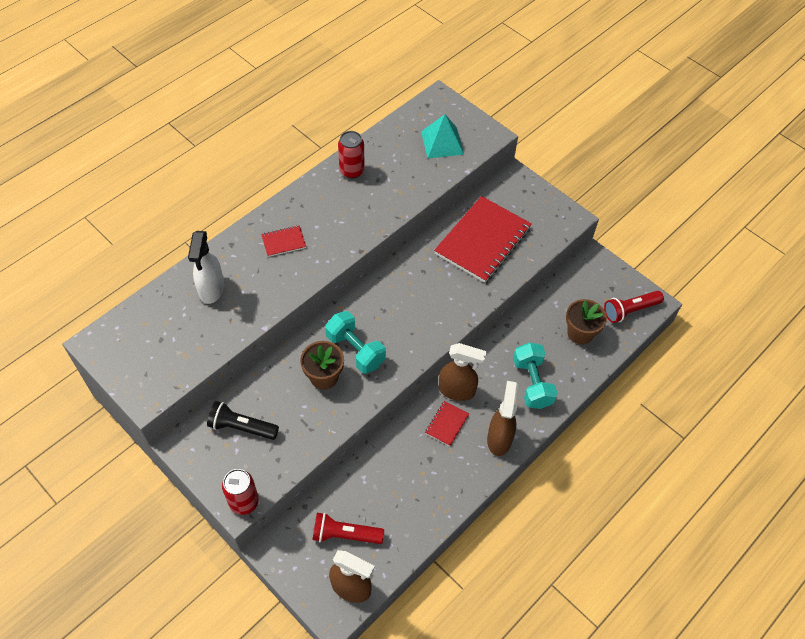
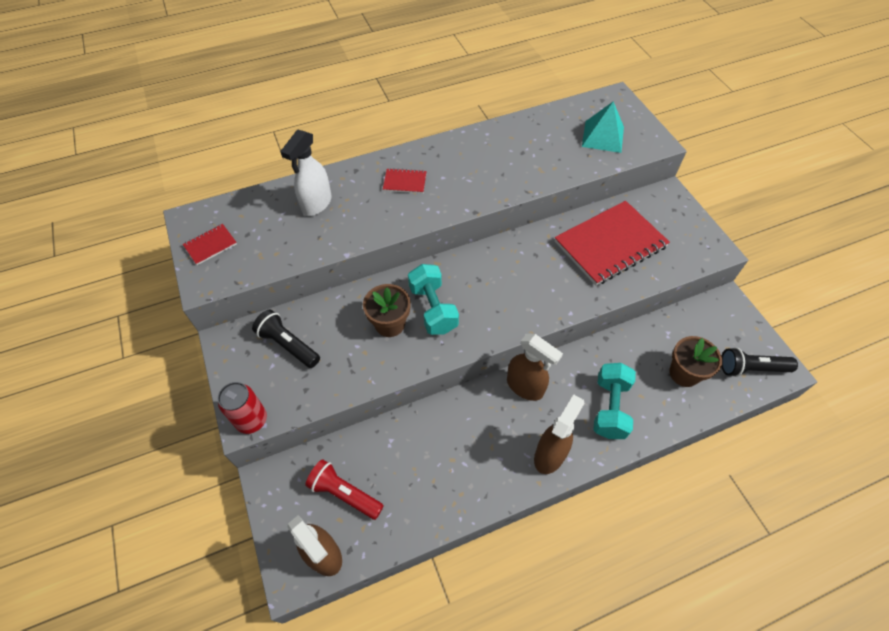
camera: 25 degrees right, 0 degrees up
red can [338,131,365,179] -> none
red notebook [425,401,469,446] -> red notebook moved to [183,224,237,265]
red flashlight [604,291,664,323] -> black flashlight [721,348,798,377]

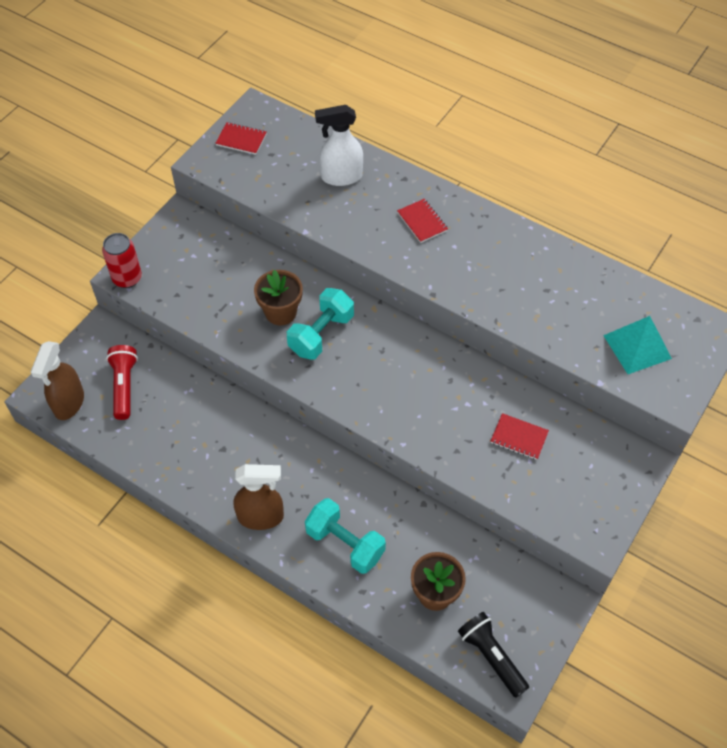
camera: 55 degrees right, 0 degrees up
black flashlight [252,309,320,368] -> none
brown spray bottle [507,334,563,401] -> none
red notebook [555,201,670,286] -> red notebook [491,413,549,460], size x0.43
turquoise dumbbell [593,363,636,439] -> turquoise dumbbell turned 60 degrees clockwise [305,498,386,574]

